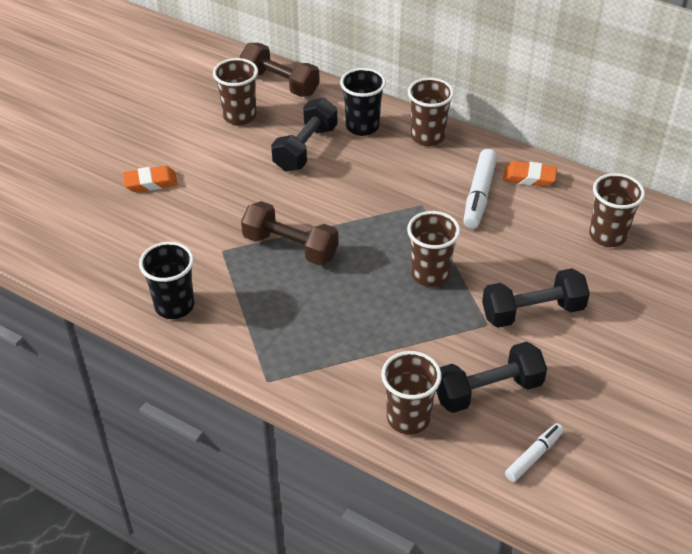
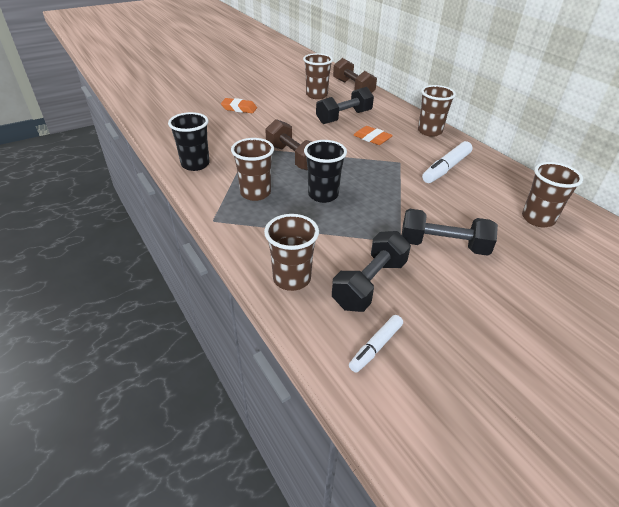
camera: 25 degrees right, 5 degrees down
black cup [340,68,386,136] -> black cup moved to [304,140,347,203]
brown cup [407,211,460,287] -> brown cup moved to [231,138,274,201]
black dumbbell [436,342,547,413] -> black dumbbell turned 60 degrees counterclockwise [332,231,411,312]
orange eraser [503,161,557,187] -> orange eraser moved to [353,126,393,145]
white marker [505,423,564,482] -> white marker turned 150 degrees clockwise [349,315,403,373]

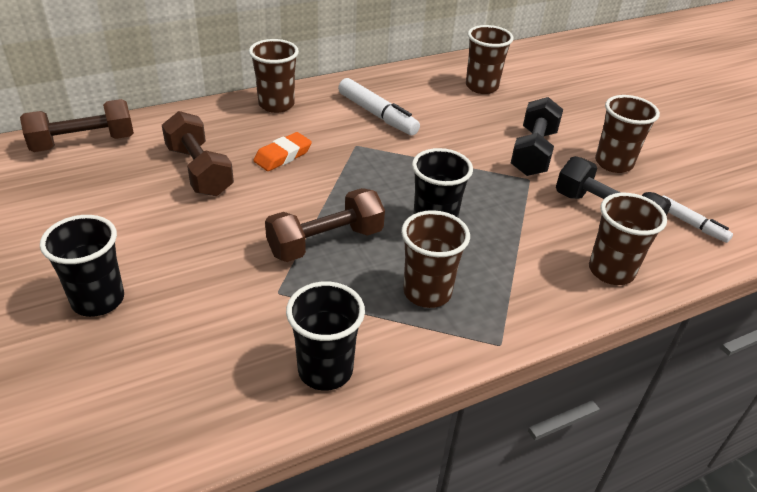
camera: 85 degrees left, 0 degrees up
orange eraser [221,98,257,113] -> black cup [40,215,124,317]
brown cup [303,53,333,99] -> brown cup moved to [595,95,660,173]
black dumbbell [316,87,374,124] -> brown dumbbell [162,111,234,196]

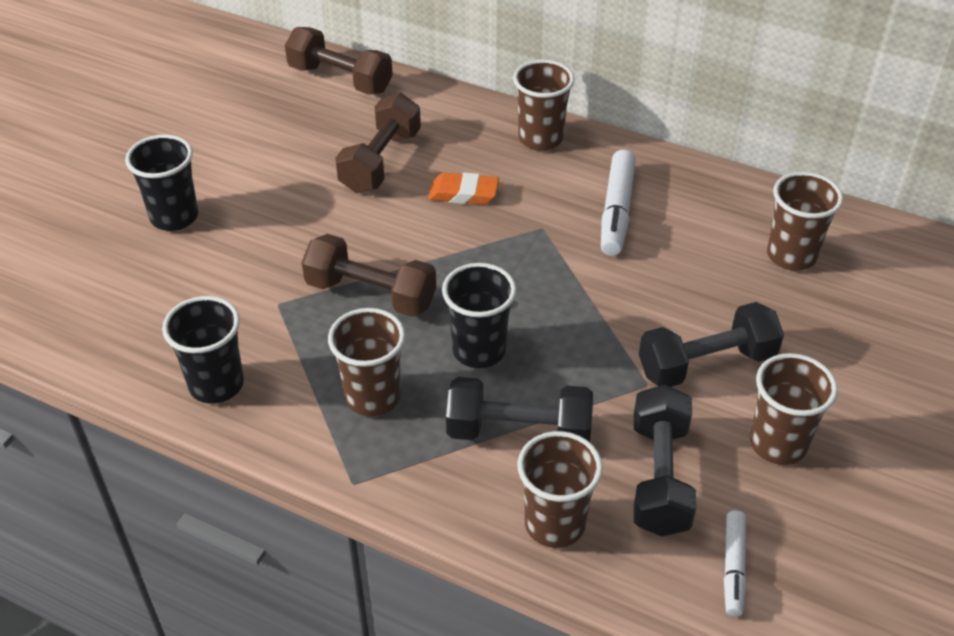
camera: 55 degrees right, 5 degrees up
none -> black dumbbell [446,377,593,442]

